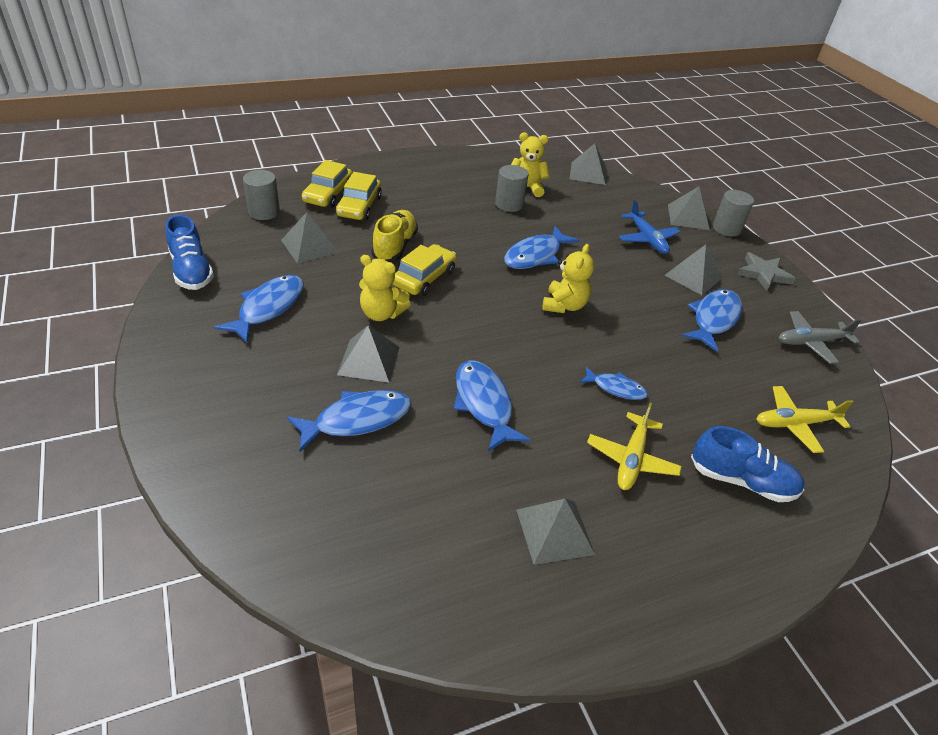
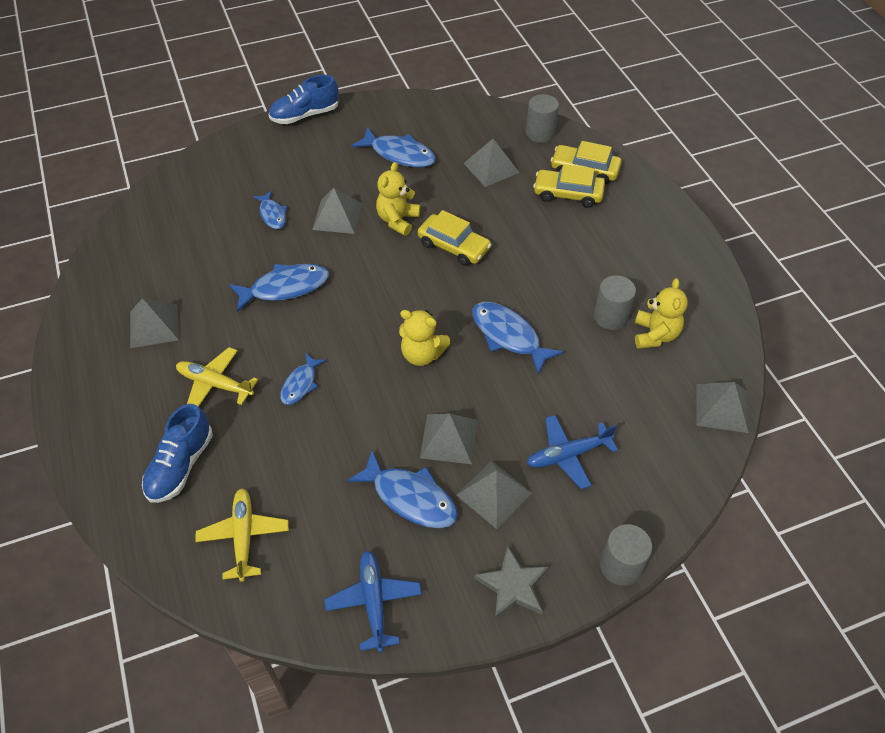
camera: 95 degrees right, 10 degrees up
blue shoe [165,214,214,290] -> blue shoe moved to [269,75,339,124]
blue fish [287,390,411,452] -> blue fish [253,191,287,229], size x0.60
yellow shoe [371,210,418,262] -> none
grey pyramid [668,187,710,230] -> grey pyramid moved to [420,413,478,464]
grey plane [779,311,862,364] -> blue plane [325,551,422,652]

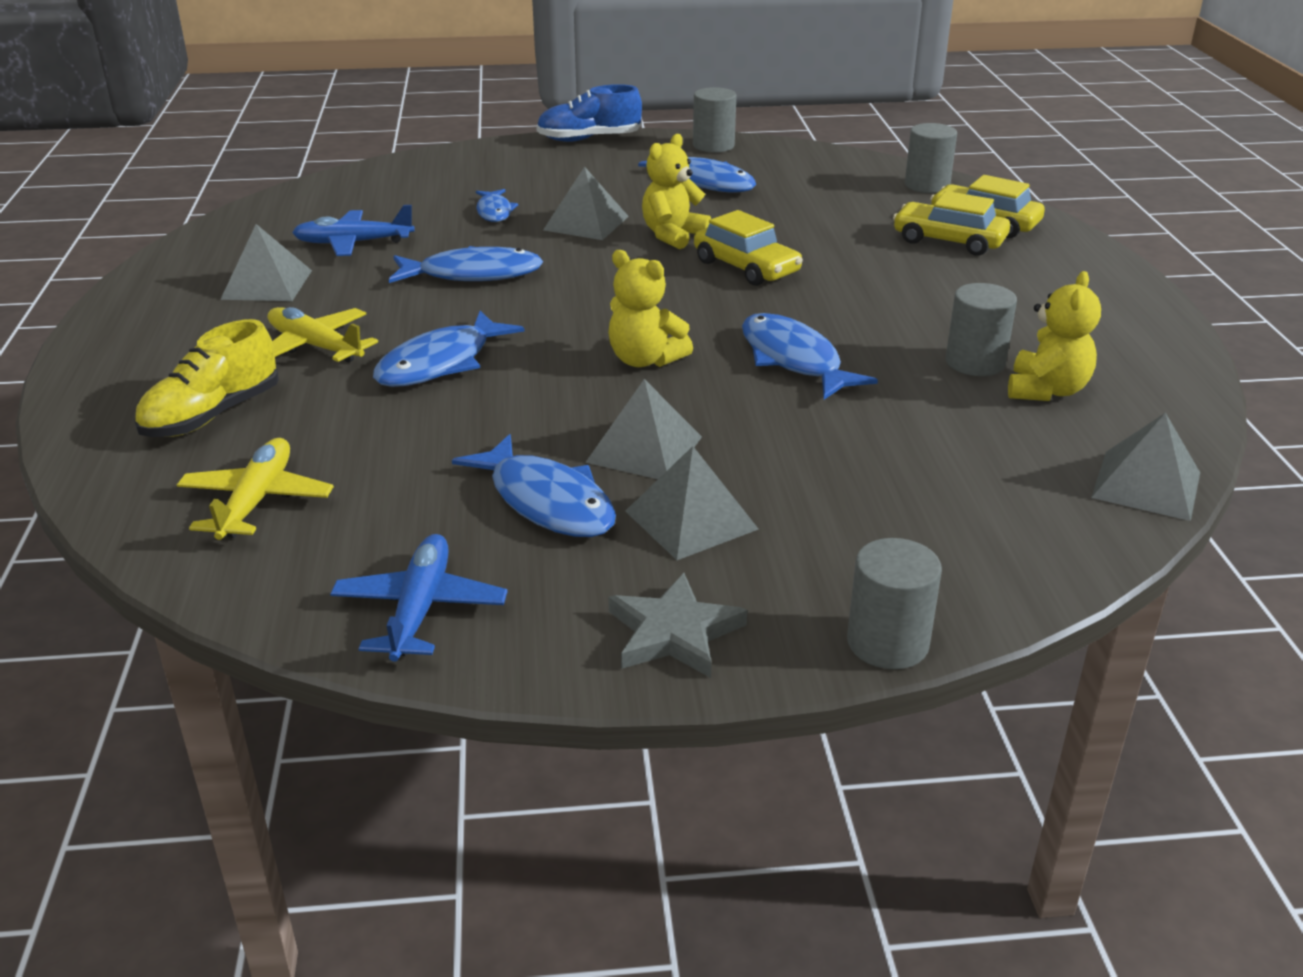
camera: 15 degrees right, 20 degrees down
blue shoe [142,404,213,503] -> yellow shoe [134,319,279,437]
blue fish [280,353,326,405] -> blue fish [373,311,524,387], size x1.66
grey pyramid [464,139,520,187] -> none
blue plane [527,415,618,489] -> blue plane moved to [292,205,415,256]
none -> grey cylinder [693,87,736,153]

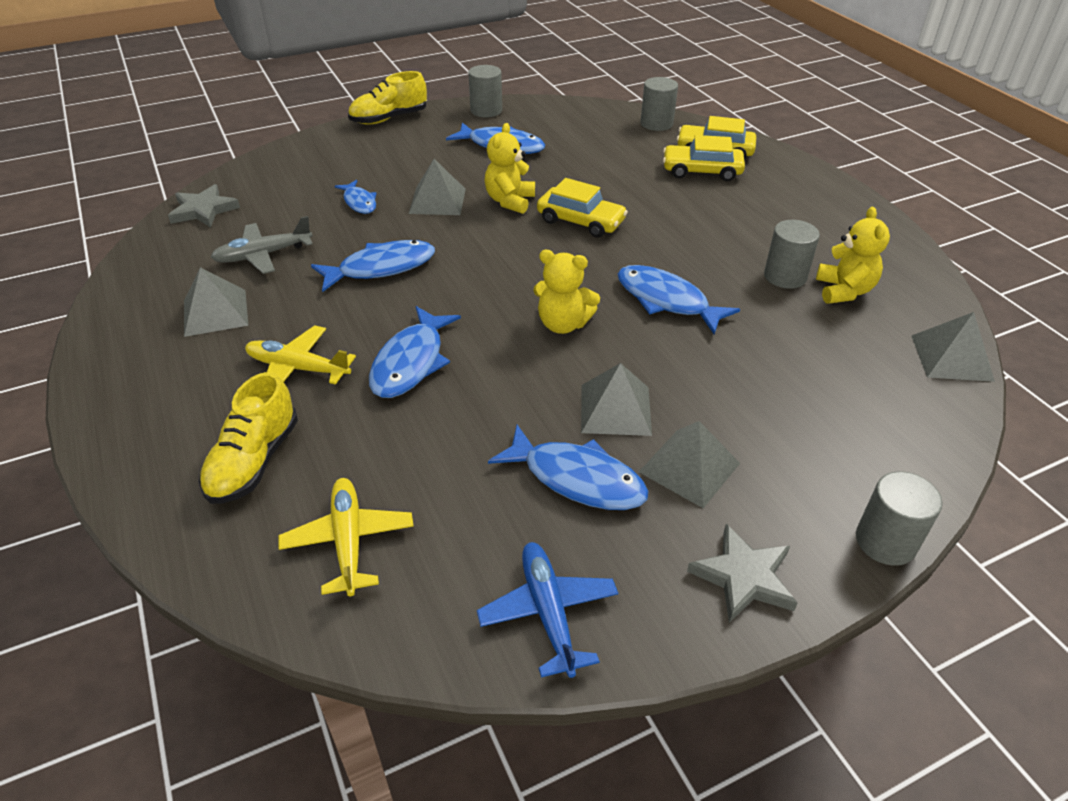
camera: 20 degrees left, 10 degrees up
blue plane [292,205,415,256] -> grey plane [211,216,313,274]
blue shoe [536,84,642,142] -> yellow shoe [348,71,427,124]
none -> grey star [168,184,240,228]

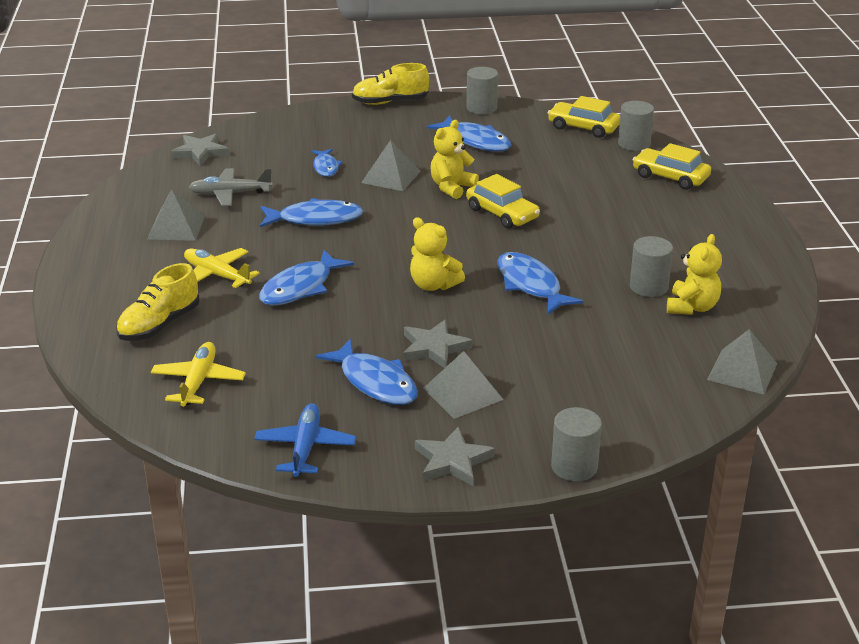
camera: 20 degrees right, 10 degrees down
grey pyramid [581,363,652,436] -> grey star [403,320,472,368]
yellow car [663,135,745,181] -> yellow car moved to [548,96,620,138]

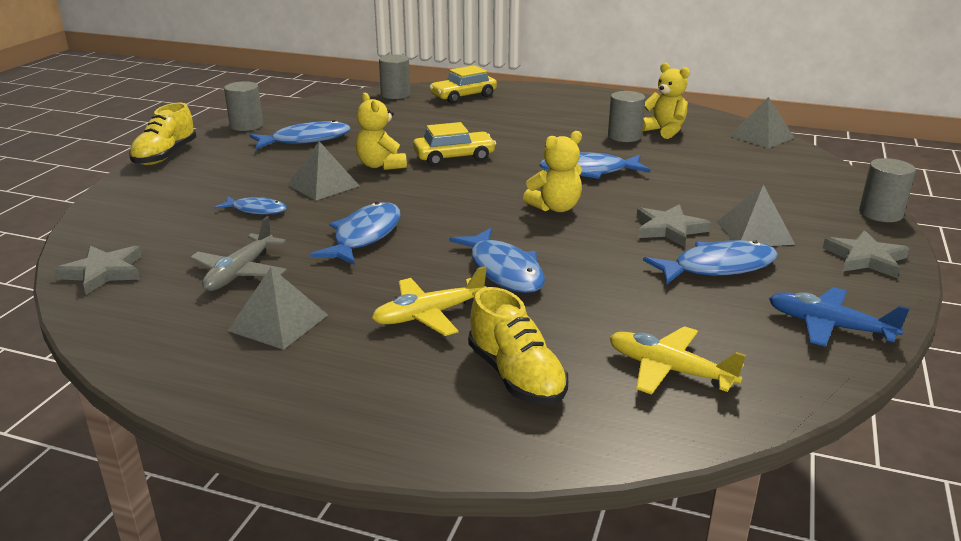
camera: 65 degrees left, 5 degrees down
yellow car [548,96,620,138] -> none

